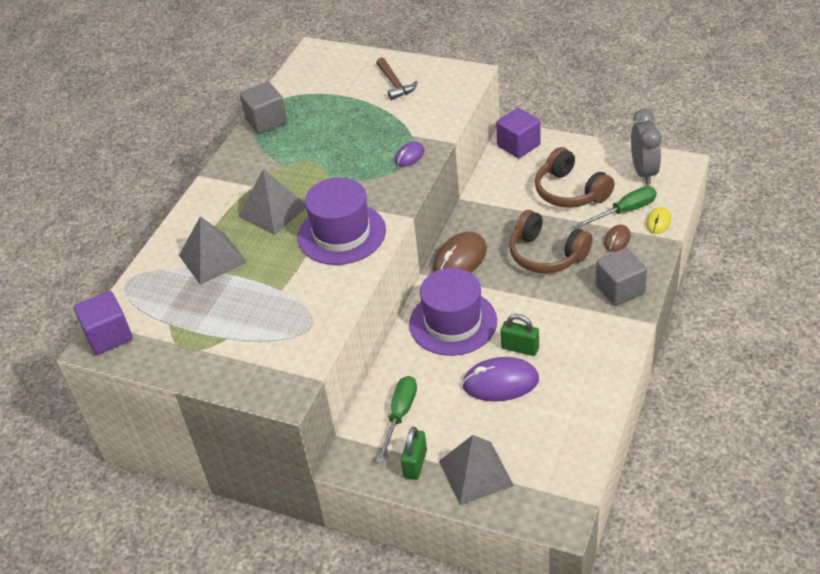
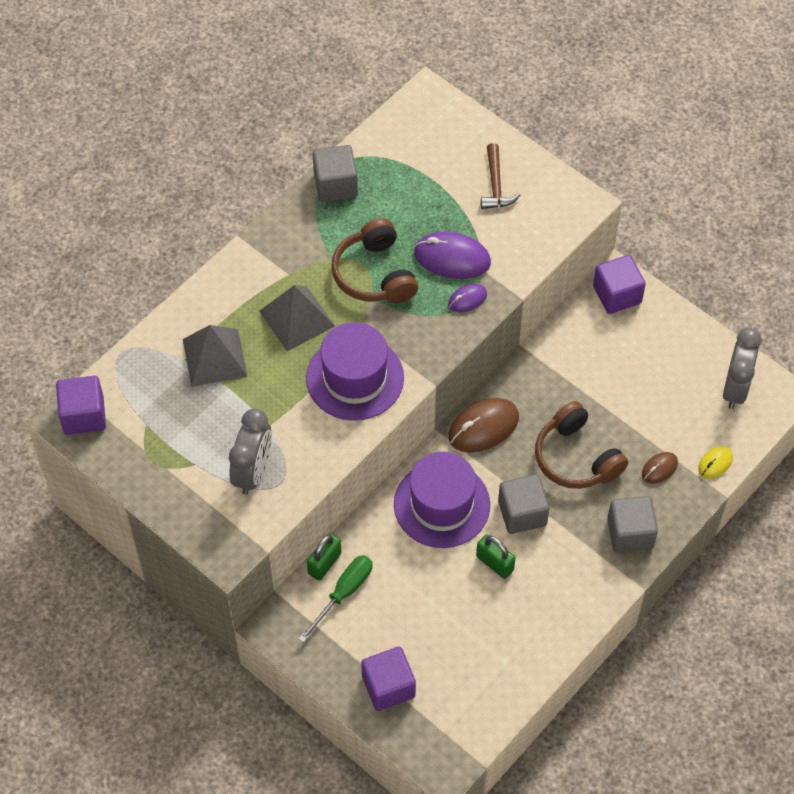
camera: 15 degrees right, 15 degrees up
green padlock [401,427,427,480] -> green padlock moved to [307,533,342,581]
grey pyramid [439,435,514,505] -> purple cube [361,646,416,711]
purple mouse [462,357,539,401] -> purple mouse moved to [414,231,491,279]
brown headphones [535,147,615,208] -> brown headphones moved to [331,218,418,303]
green screwdriver [577,186,657,227] -> none
none -> grey clock [229,409,272,495]
none -> grey cube [498,474,550,534]

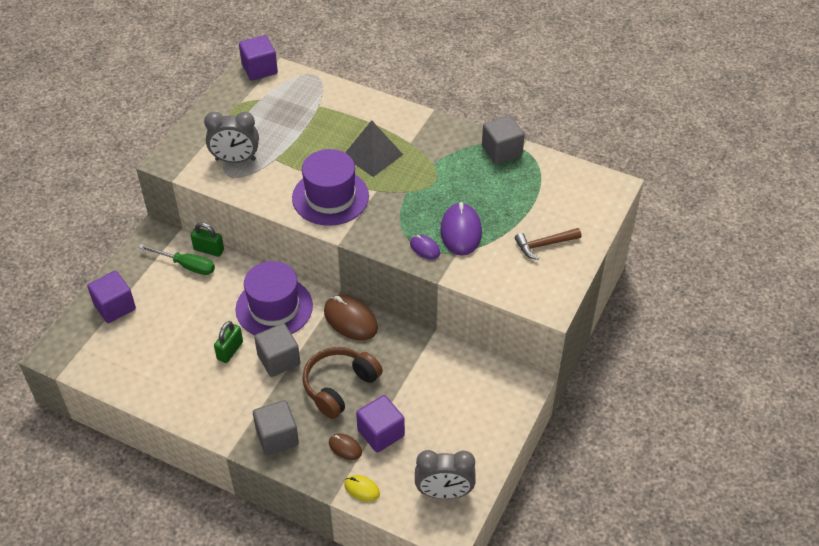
camera: 75 degrees right, 10 degrees down
grey pyramid [183,325,248,387] -> none
brown headphones [331,218,418,303] -> none
purple cube [593,255,646,314] -> purple cube moved to [356,395,405,453]

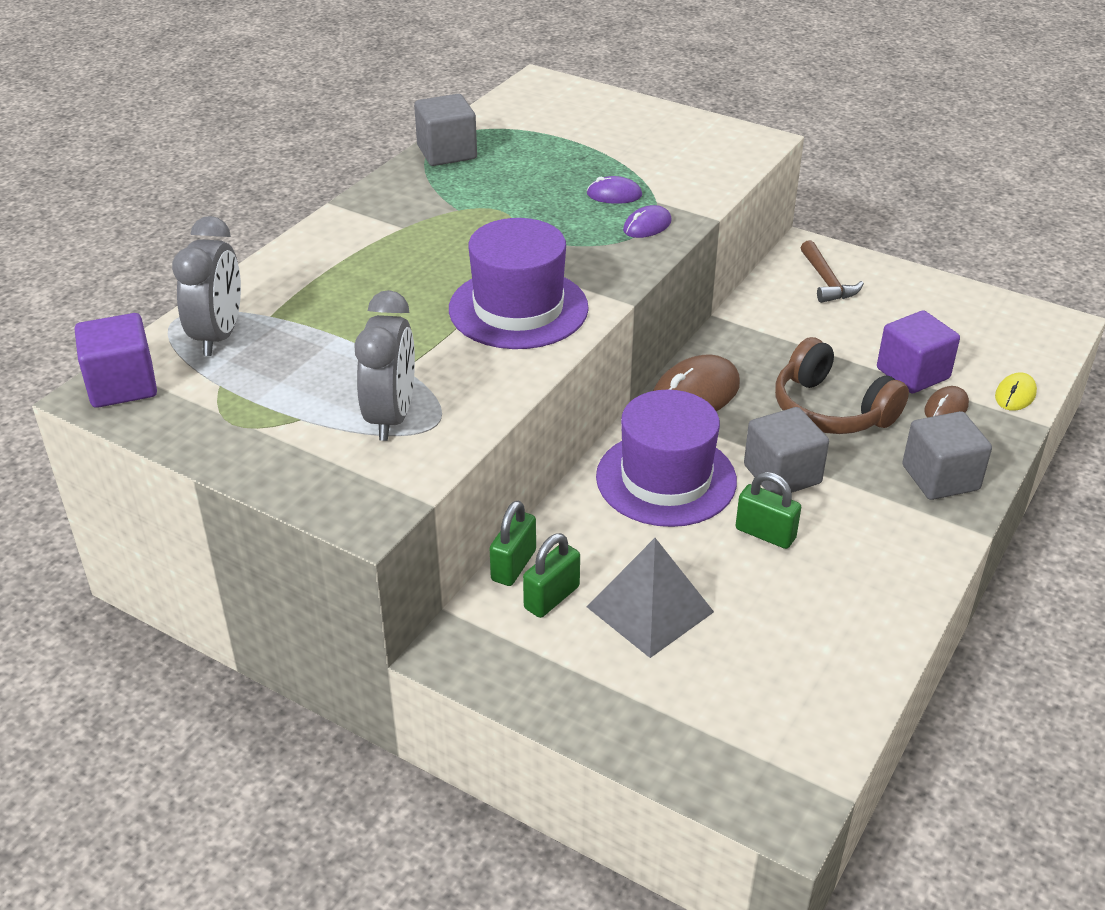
camera: 85 degrees left, 10 degrees down
purple cube [87,271,136,323] -> none
green screwdriver [138,244,215,275] -> green padlock [523,533,580,618]
grey pyramid [345,120,403,177] -> grey pyramid moved to [587,538,714,658]
grey clock [415,450,476,499] -> grey clock moved to [172,216,241,356]
purple mouse [440,202,482,256] -> purple mouse [587,176,642,204], size x0.54
brown hammer [515,228,581,260] -> brown hammer moved to [801,240,864,303]

